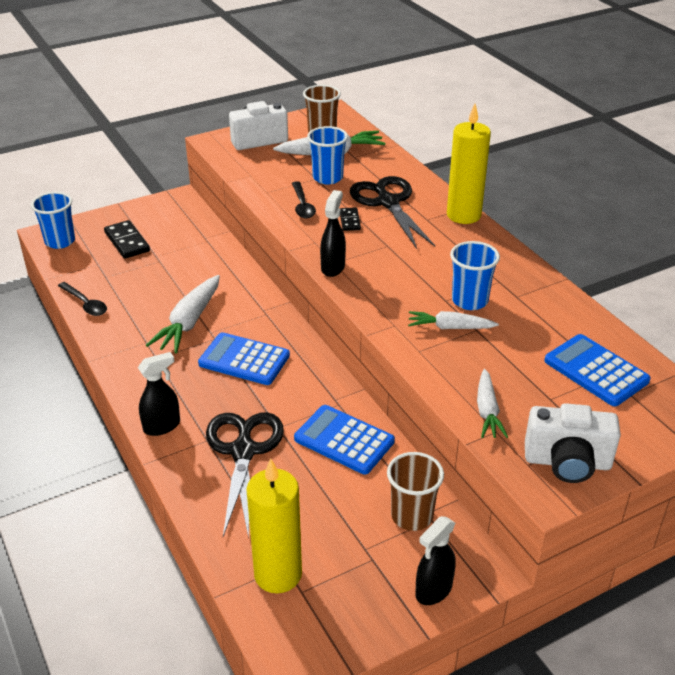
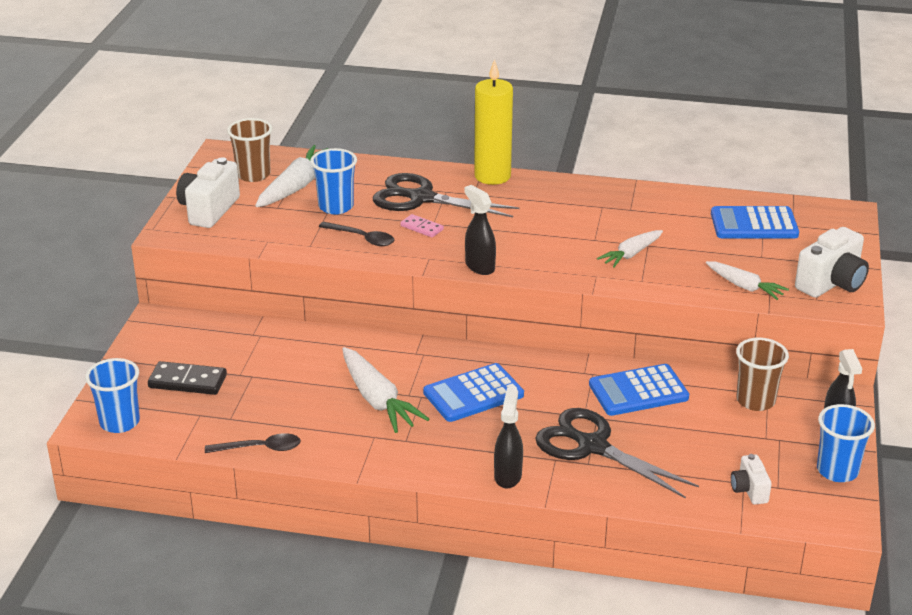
camera: 50 degrees left, 5 degrees down
yellow candle [246,458,302,593] -> white camera [731,454,772,504]
black domino [340,208,361,231] -> pink domino [400,214,444,237]
blue cup [450,241,500,310] -> blue cup moved to [817,404,875,482]

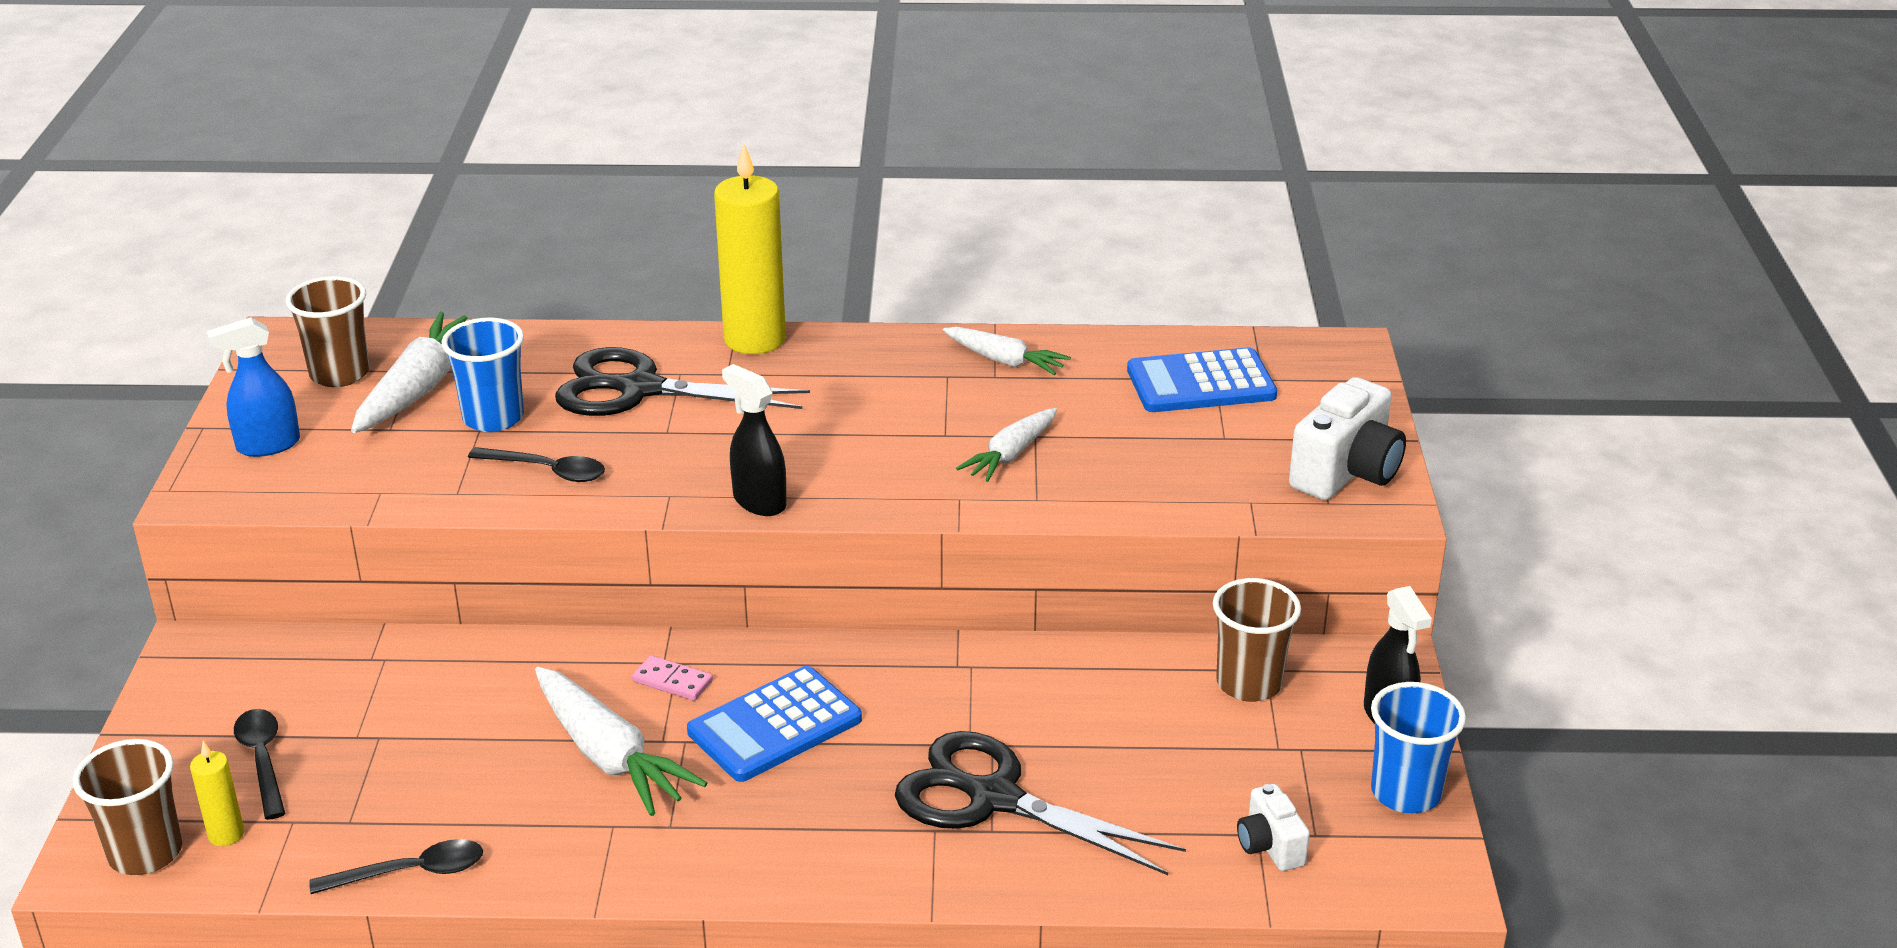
camera: 10 degrees left, 0 degrees up
blue cup [85,358,140,433] -> brown cup [73,739,182,875]
black domino [148,361,227,395] -> black spoon [234,709,285,820]
white camera [176,157,240,228] -> blue spray bottle [207,317,300,457]
pink domino [400,214,444,237] -> pink domino moved to [632,655,713,701]
black spray bottle [494,388,523,488] -> none
blue calculator [589,364,689,416] -> none
white carrot [706,261,789,300] -> white carrot moved to [943,327,1071,375]
none -> yellow candle [190,741,244,846]

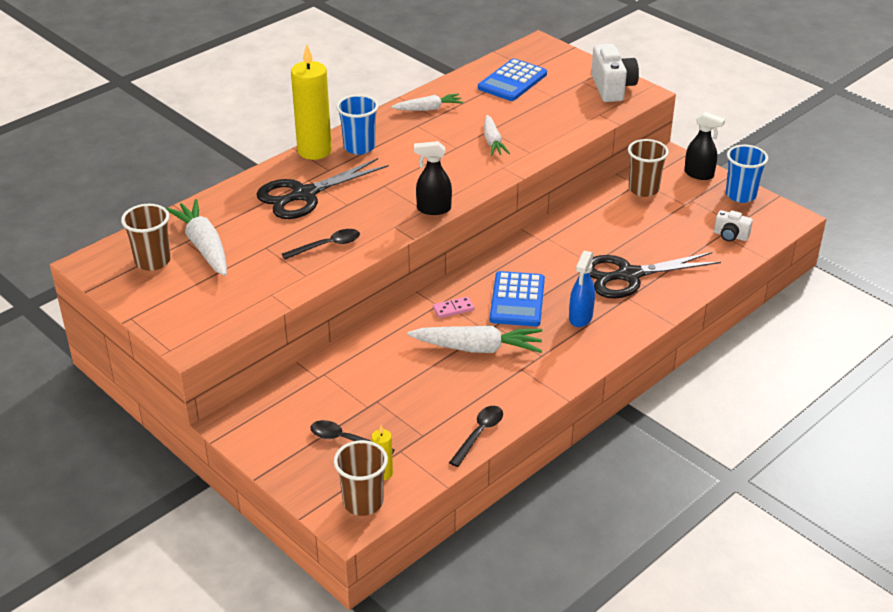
camera: 45 degrees left, 5 degrees up
blue spray bottle [207,317,300,457] -> blue spray bottle moved to [569,251,595,327]
blue cup [441,318,524,432] -> blue cup moved to [336,94,379,155]

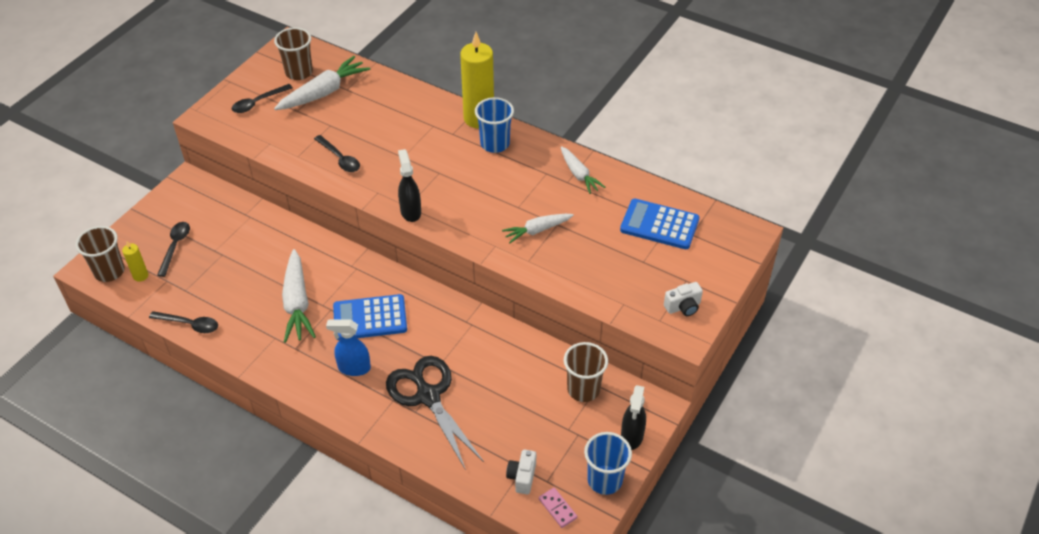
camera: 75 degrees right, 10 degrees up
black scissors [256,158,389,219] -> none
pink domino [433,296,475,318] -> pink domino moved to [539,488,577,528]
white camera [591,44,639,102] -> white camera [664,282,703,316], size x0.56
none -> black spoon [232,84,293,113]

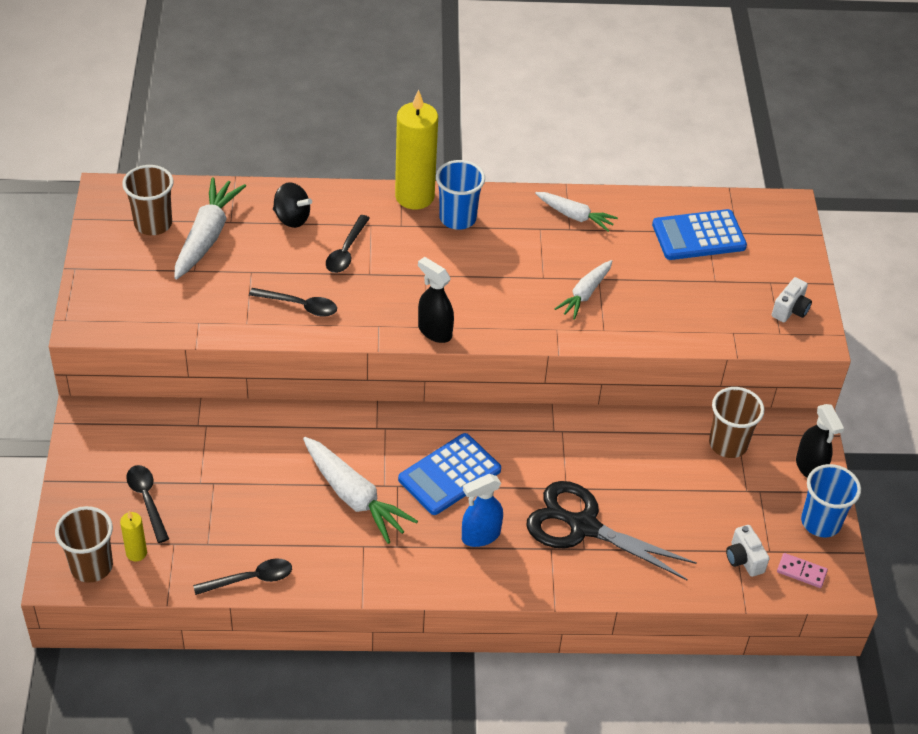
camera: 35 degrees left, 0 degrees up
black spoon [232,84,293,113] -> black spoon moved to [326,215,370,273]
none -> black spinning top [273,182,312,228]

